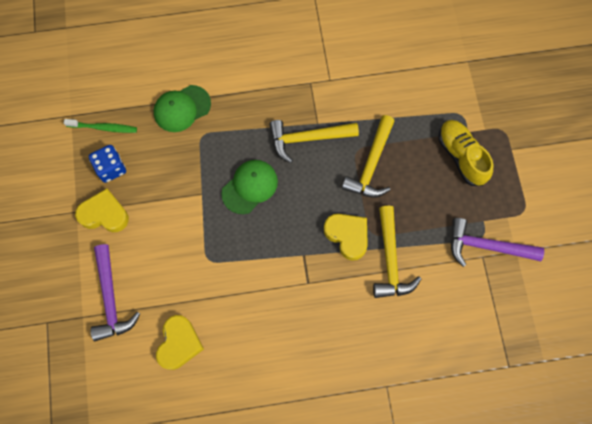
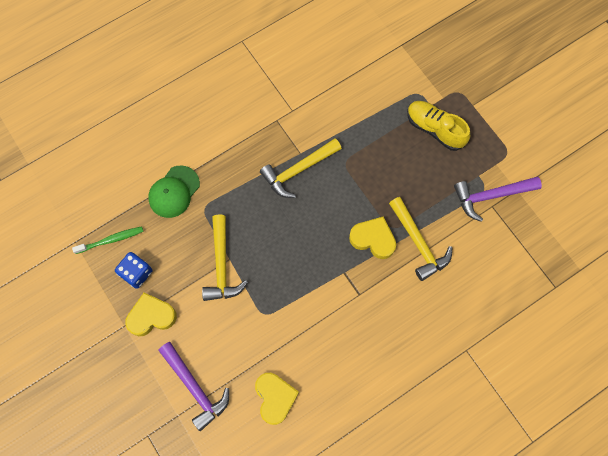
camera: 25 degrees left, 0 degrees up
green cap [221,160,278,214] -> none
yellow hammer [342,115,394,198] -> yellow hammer moved to [202,214,248,301]

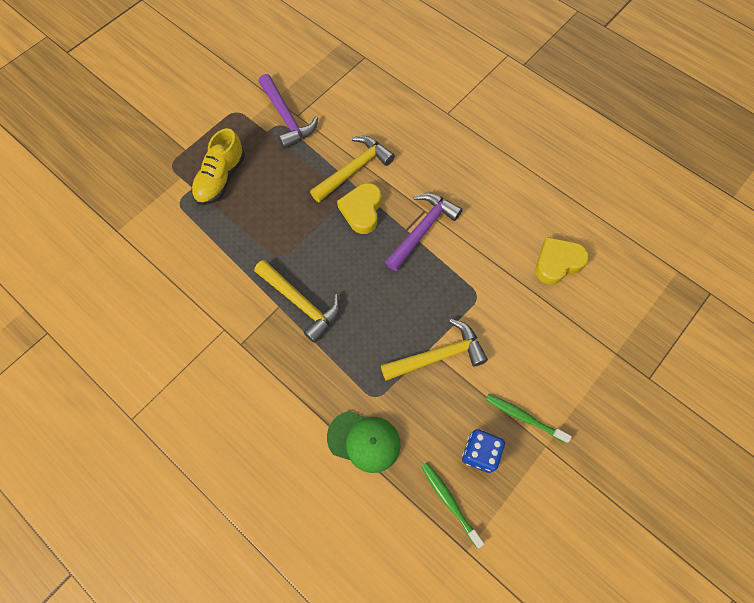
camera: 105 degrees left, 5 degrees down
yellow heart [125,293,177,336] -> green toothbrush [486,394,572,443]
purple hammer [158,342,229,431] -> purple hammer moved to [385,193,462,271]

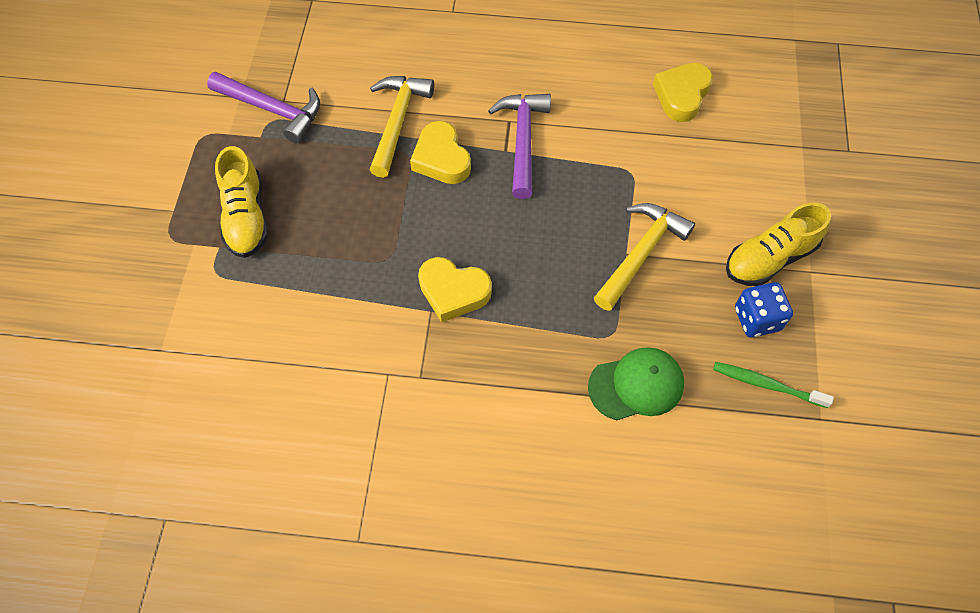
camera: 35 degrees left, 5 degrees down
yellow hammer [254,260,340,343] -> yellow heart [418,257,492,322]
green toothbrush [486,394,572,443] -> yellow shoe [726,203,831,286]

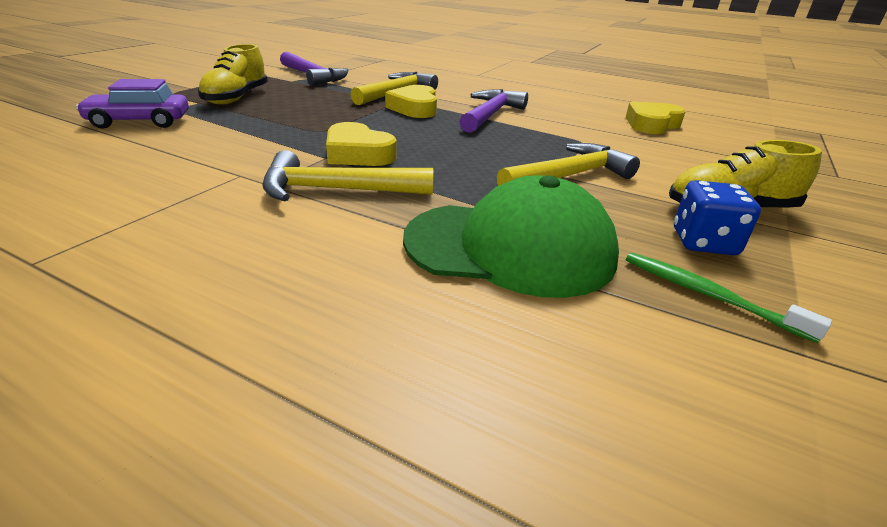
camera: 20 degrees right, 30 degrees down
green cap [588,347,684,420] -> green cap [403,175,619,298], size x1.55
none -> purple car [76,79,189,129]
none -> yellow hammer [262,150,433,201]

